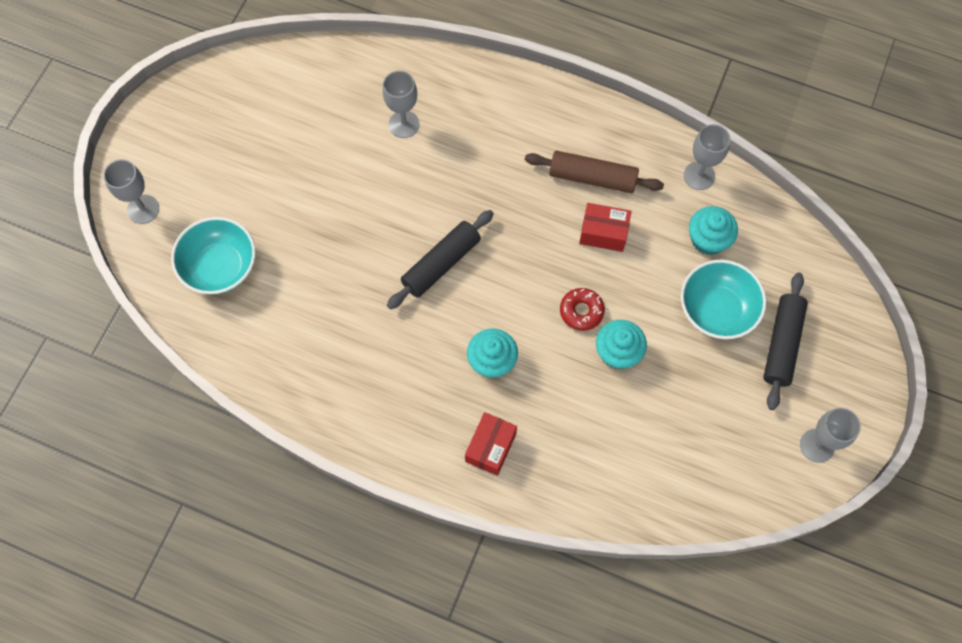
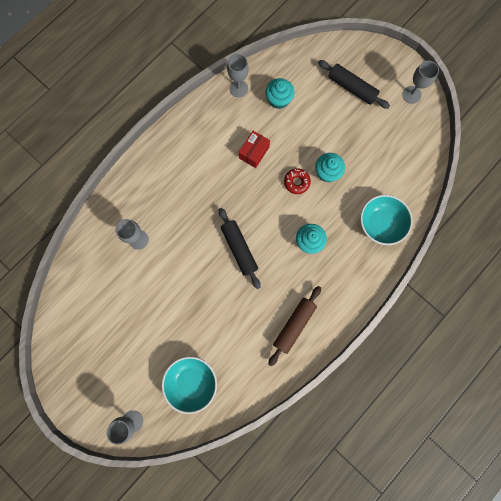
camera: 70 degrees left, 10 degrees up
red box [465,412,517,476] -> none
brown rolling pin [525,151,664,193] -> brown rolling pin moved to [268,286,321,366]
turquoise bowl [681,260,766,339] -> turquoise bowl moved to [360,195,413,245]

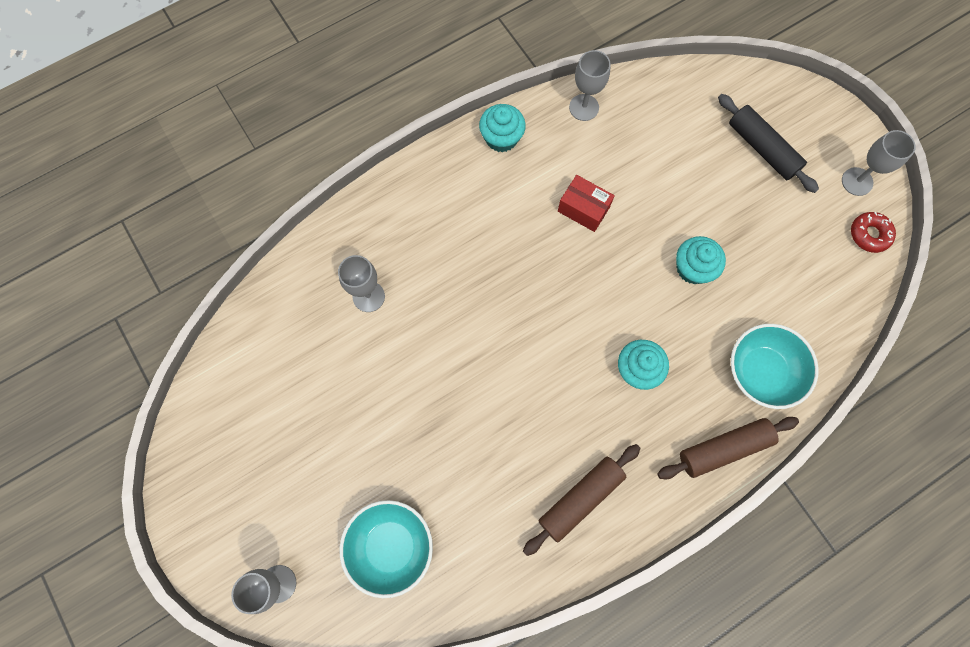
camera: 15 degrees right, 5 degrees down
black rolling pin [219,208,261,289] -> none
red box [239,131,270,168] -> red box turned 75 degrees clockwise [558,175,615,232]
turquoise cupcake [265,78,294,109] -> turquoise cupcake moved to [479,104,526,153]
red donut [284,168,311,194] -> red donut moved to [851,212,896,253]
none -> brown rolling pin [657,417,799,479]

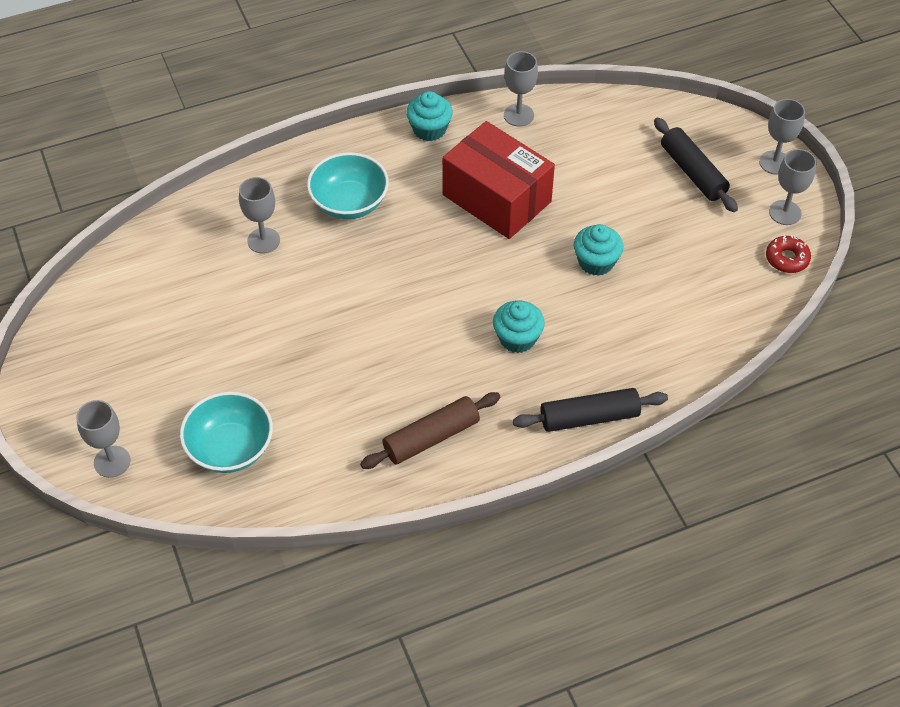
camera: 10 degrees right, 20 degrees down
red box [558,175,615,232] -> red box [442,121,555,239], size x2.02
brown rolling pin [657,417,799,479] -> black rolling pin [513,388,668,432]
turquoise bowl [731,324,819,409] -> turquoise bowl moved to [307,152,389,219]
none -> grey goblet [759,99,805,175]

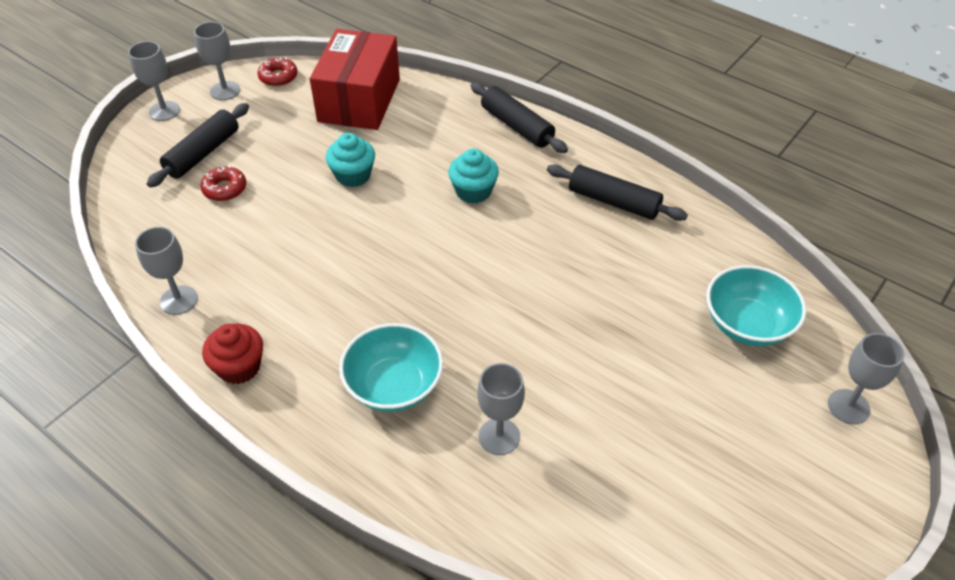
camera: 120 degrees left, 5 degrees down
brown rolling pin [360,392,500,469] -> black rolling pin [547,165,688,221]
turquoise cupcake [406,91,453,141] -> red cupcake [202,324,263,384]
red box [442,121,555,239] -> red box moved to [310,29,400,130]
none -> red donut [201,165,246,201]

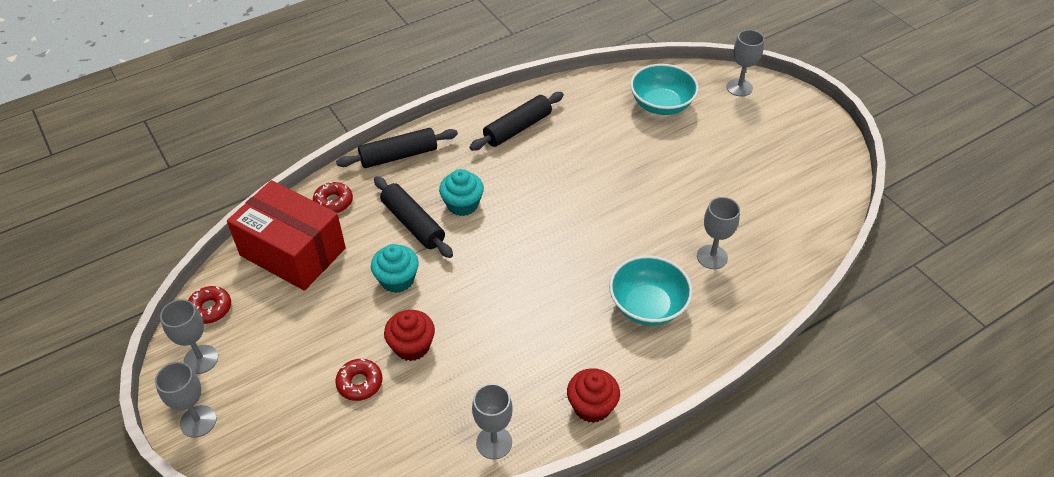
camera: 70 degrees left, 0 degrees up
black rolling pin [147,103,249,188] -> black rolling pin moved to [374,176,453,258]
none -> red donut [313,182,353,213]
none -> red cupcake [384,310,435,361]

